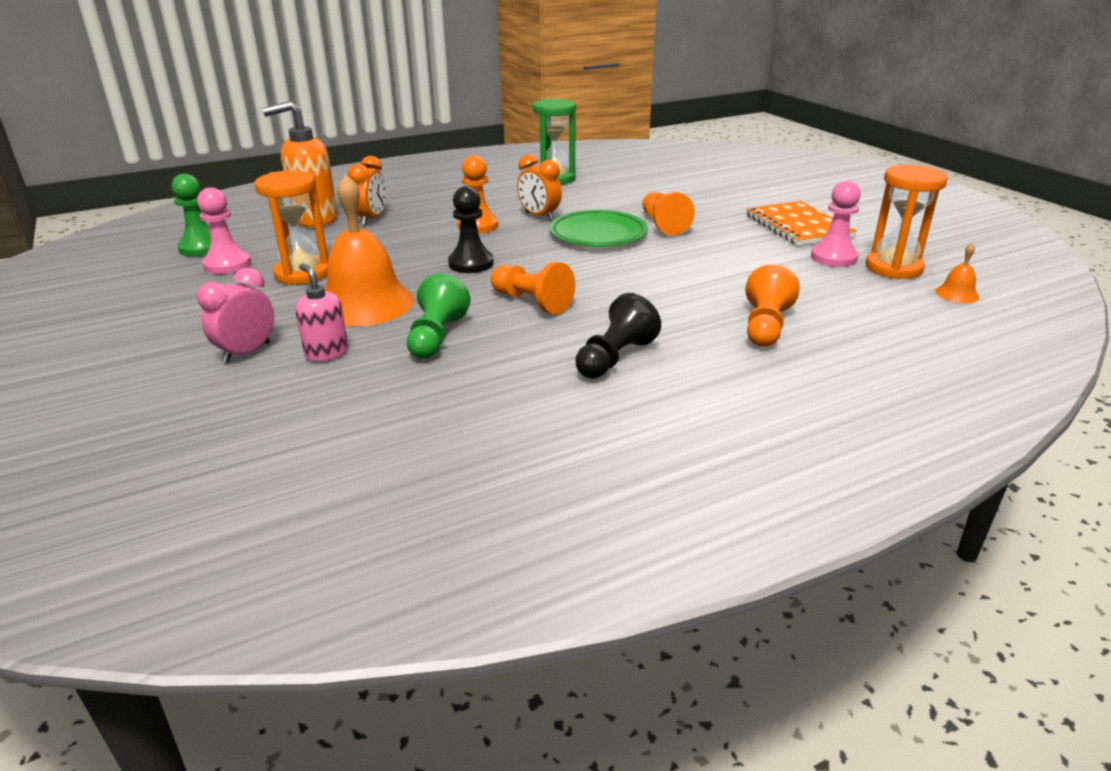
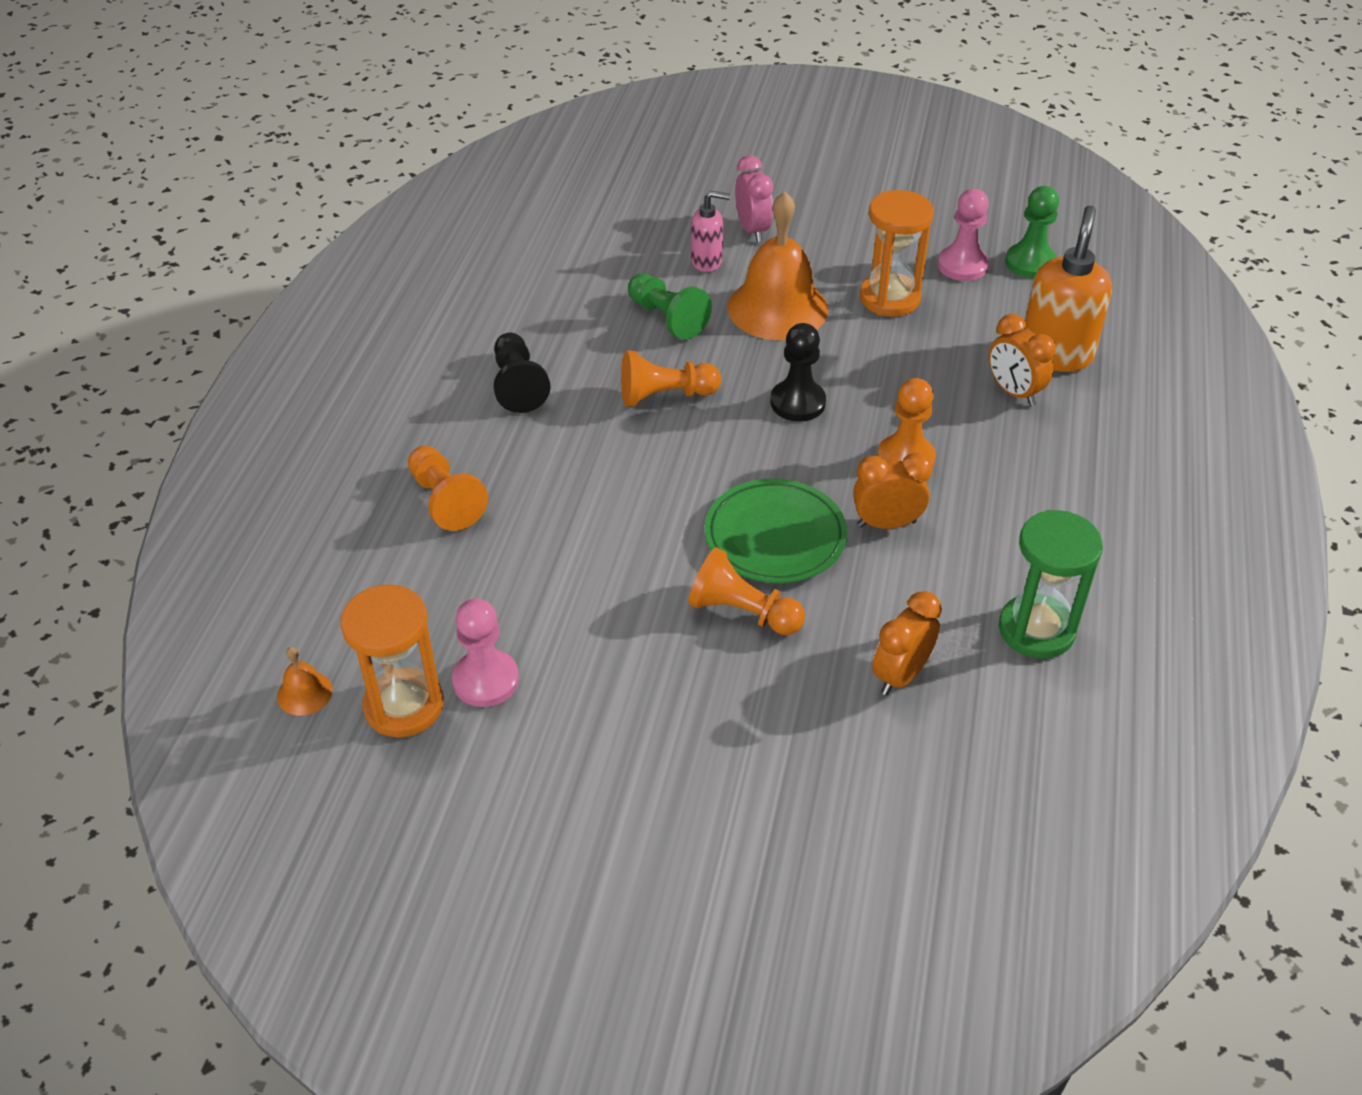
camera: 130 degrees right, 15 degrees up
orange notebook [746,201,857,246] -> none
none -> orange clock [872,591,942,695]

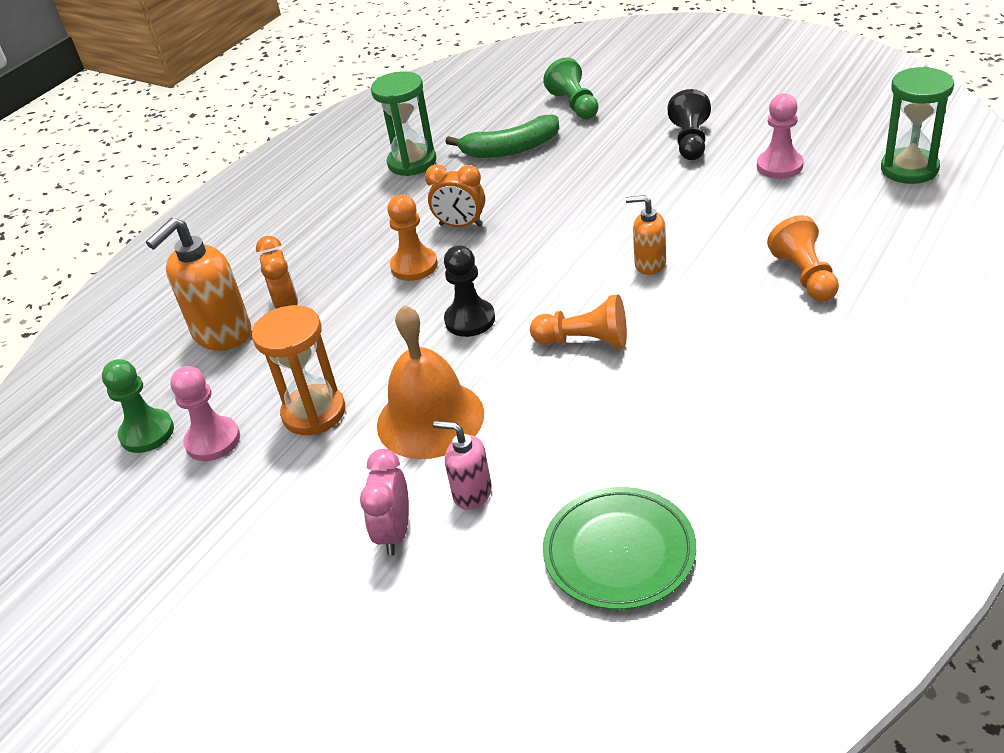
camera: 155 degrees left, 5 degrees down
orange bell [277,647,333,716] -> green hourglass [881,67,954,184]
orange hourglass [340,585,444,737] -> none
black pawn [493,333,550,413] -> black pawn moved to [668,89,711,160]
green pawn [628,273,712,340] -> green pawn moved to [543,57,599,119]
orange pawn [688,547,805,635] -> none
green plate [705,478,847,583] -> green plate moved to [543,487,696,610]
orange clock [872,591,942,695] -> green banana [446,115,559,158]
none -> orange soap dispenser [626,195,666,275]

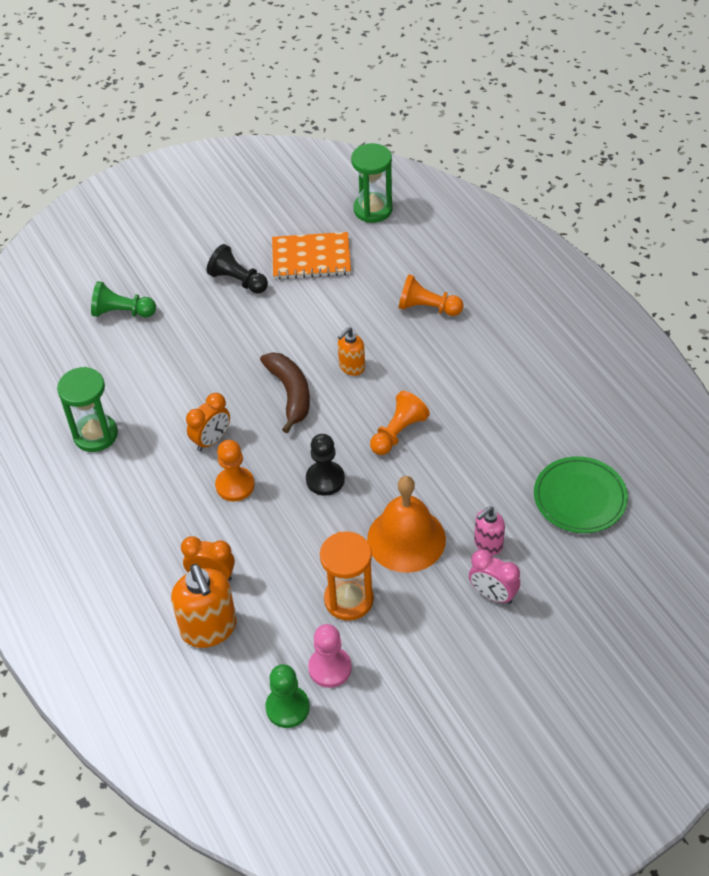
camera: 65 degrees left, 10 degrees up
green banana [446,115,559,158] -> none
pink pawn [757,93,803,179] -> orange notebook [272,232,351,279]
none -> brown banana [260,352,310,433]

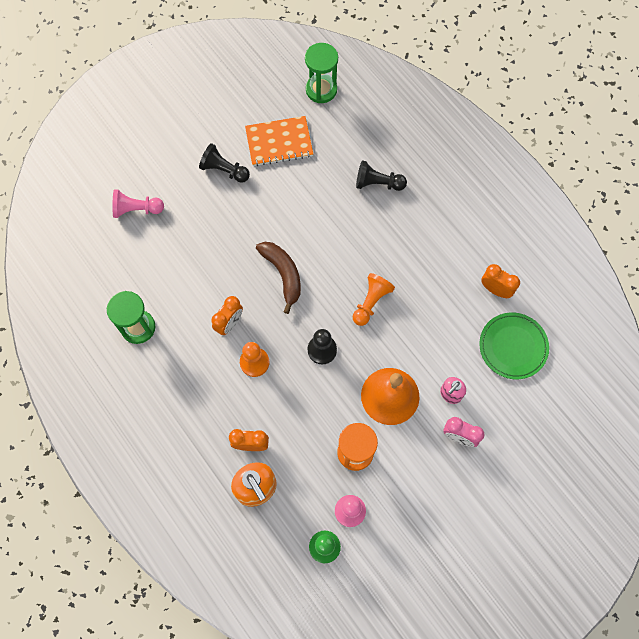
camera: 10 degrees left, 20 degrees up
green pawn [91,281,156,318] -> pink pawn [112,189,164,218]
orange soap dispenser [338,327,365,376] -> none
orange pawn [399,274,463,316] -> black pawn [356,160,407,191]
none -> orange clock [481,264,520,298]

